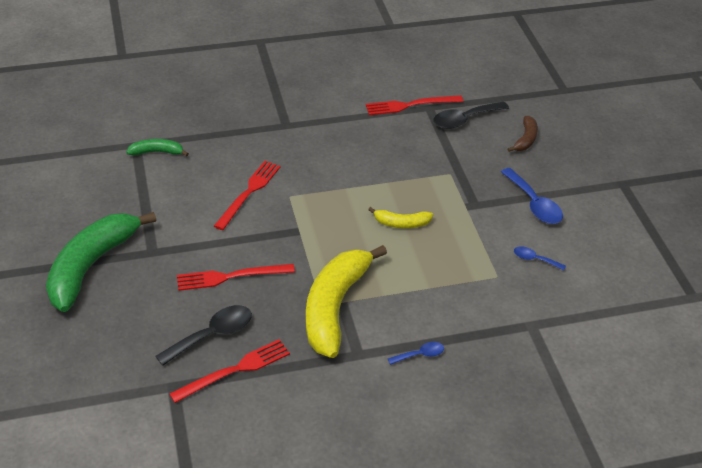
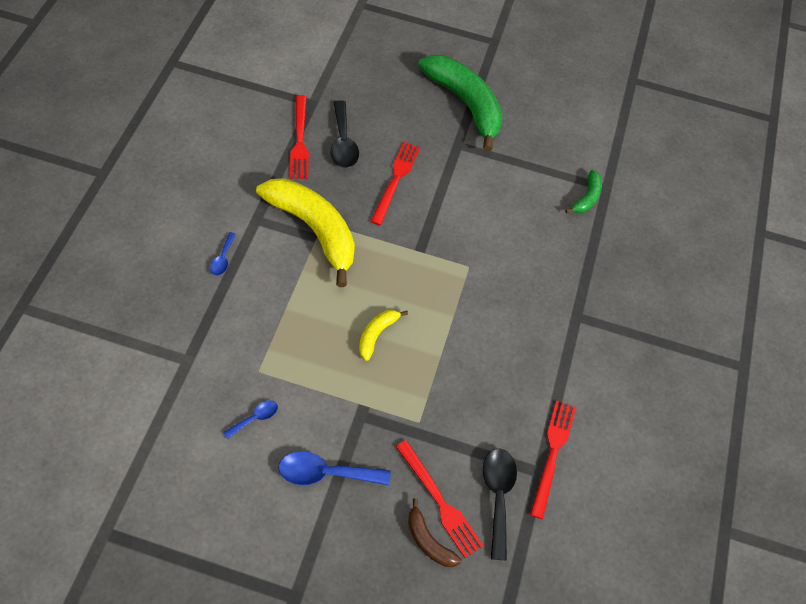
camera: 115 degrees right, 15 degrees up
red fork [214,161,281,230] -> red fork moved to [396,440,483,558]

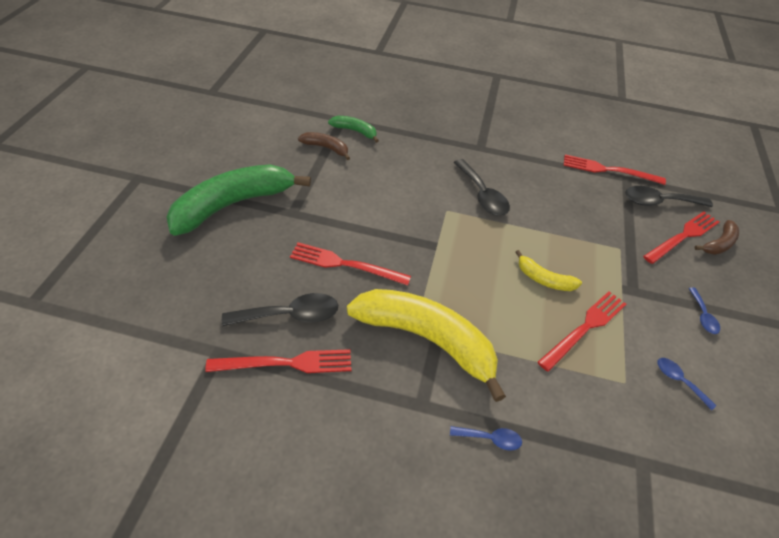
camera: 90 degrees left, 10 degrees down
yellow banana [256,178,355,287] -> yellow banana turned 75 degrees clockwise [347,289,506,402]
blue spoon [278,451,391,485] -> blue spoon [688,287,720,334], size x0.55
none -> brown banana [298,132,350,160]
none -> black spoon [453,159,510,216]
none -> red fork [538,291,626,372]

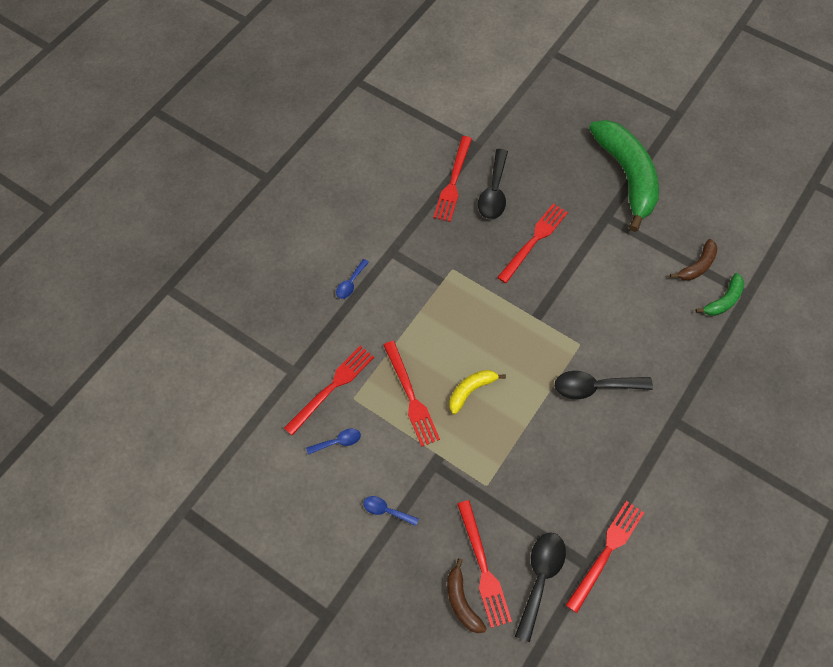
camera: 115 degrees right, 15 degrees up
yellow banana [347,289,506,402] -> none
none -> red fork [284,346,374,436]

